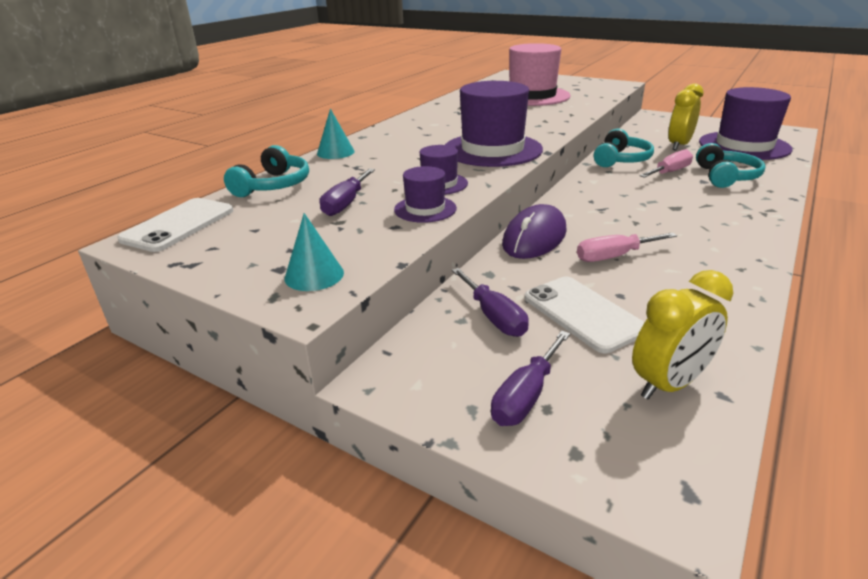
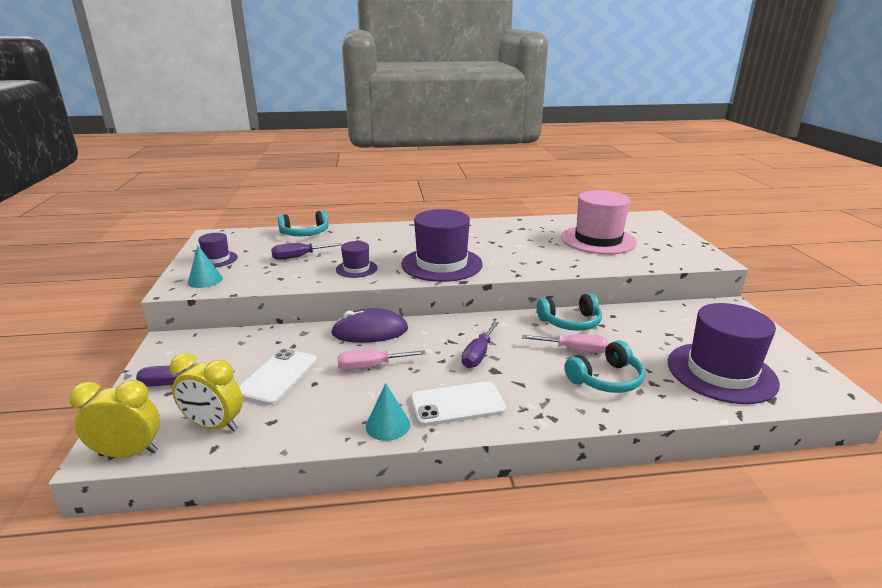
camera: 50 degrees right, 5 degrees down
white phone [117,198,234,252] -> white phone moved to [411,381,506,426]
turquoise cone [317,109,355,159] -> turquoise cone moved to [366,383,410,441]
purple hat [394,166,457,223] -> purple hat moved to [198,233,238,267]
purple screwdriver [452,268,529,337] -> purple screwdriver moved to [462,321,499,368]
pink screwdriver [577,233,677,262] -> pink screwdriver turned 45 degrees counterclockwise [337,350,426,370]
yellow clock [668,83,704,150] -> yellow clock moved to [69,380,160,458]

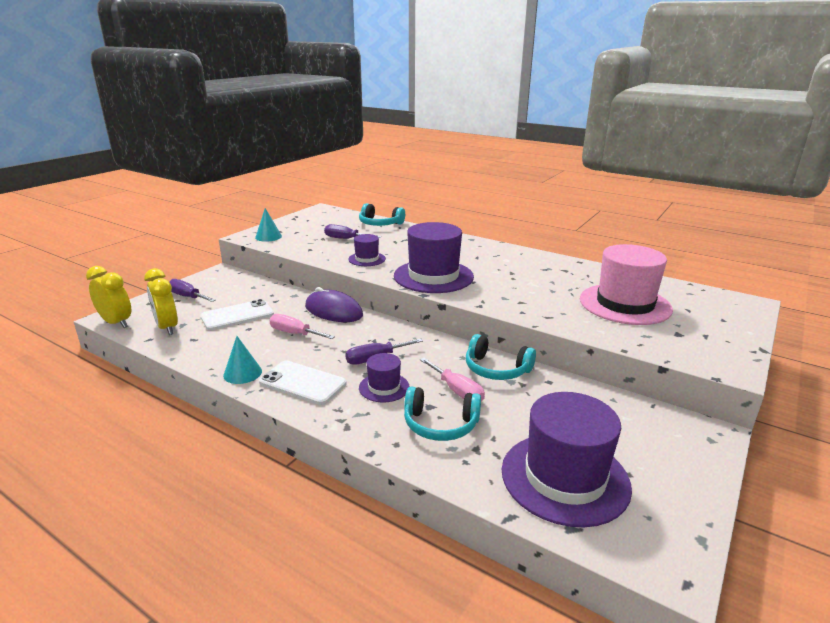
camera: 40 degrees right, 0 degrees up
purple hat [198,233,238,267] -> purple hat moved to [359,353,409,403]

